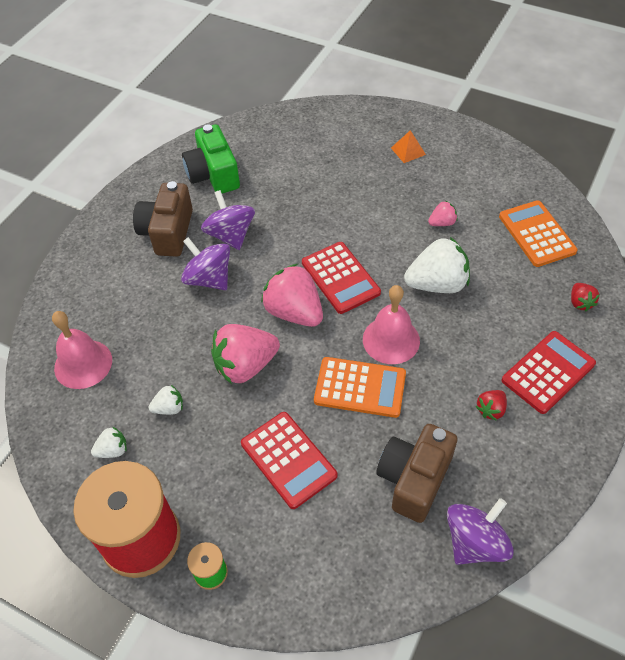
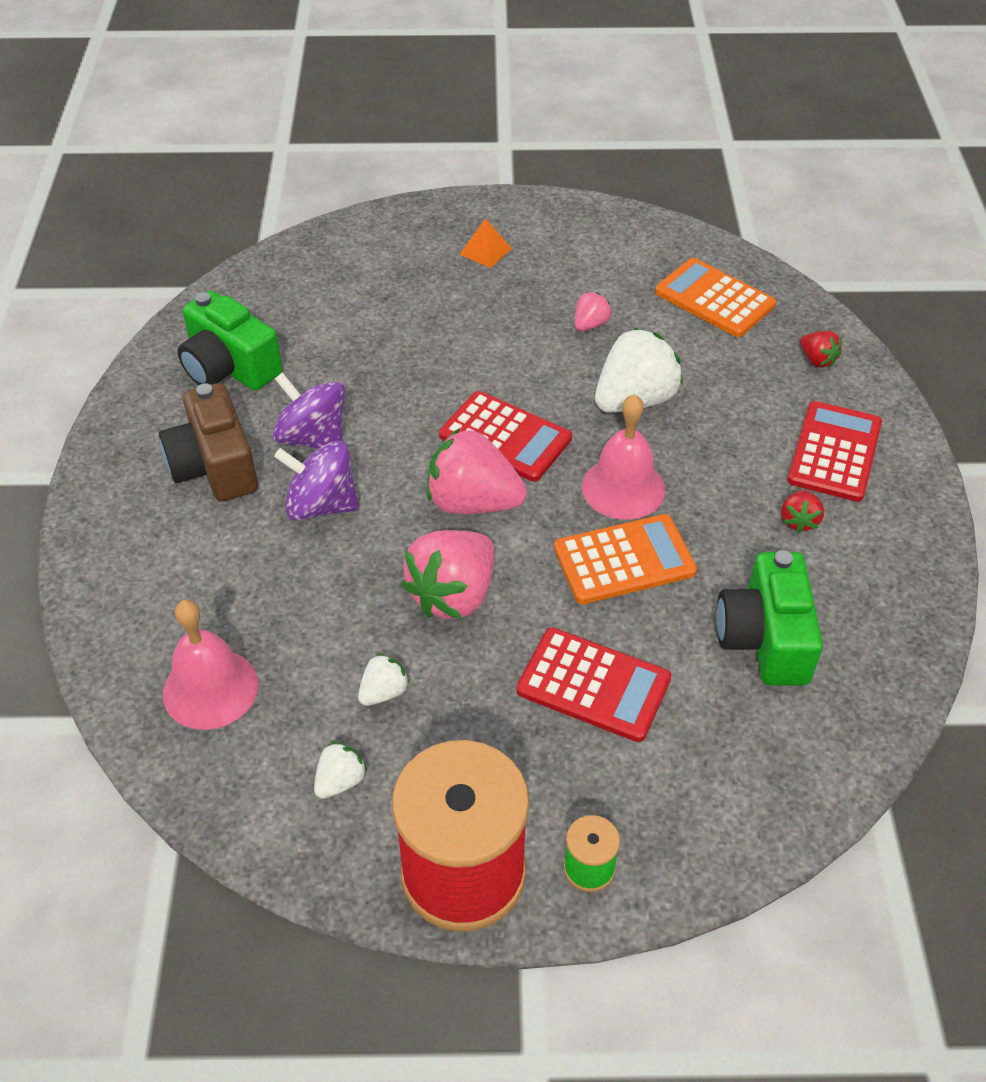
camera: 30 degrees left, 5 degrees down
brown camera [377,424,458,523] -> green camera [716,550,823,686]
purple spinning top [447,498,514,565] -> none

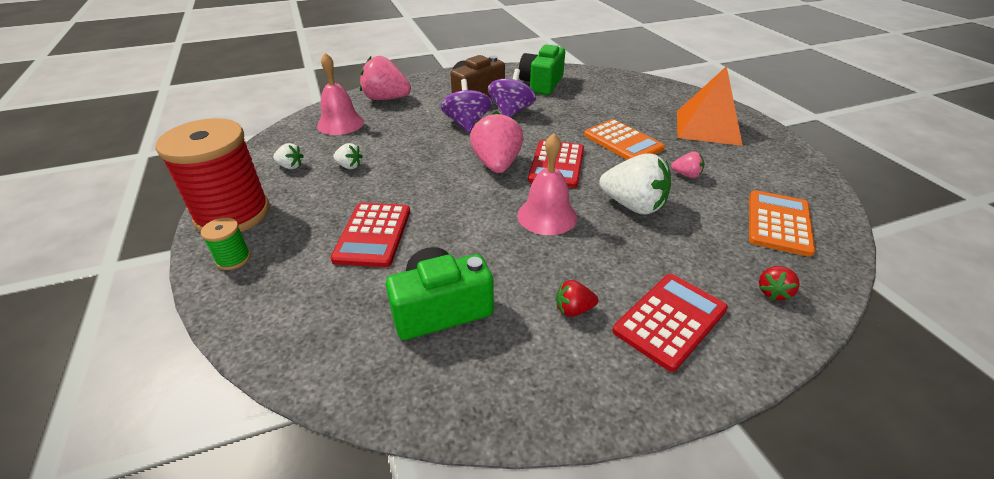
camera: 70 degrees right, 10 degrees down
pink strawberry [401,530,495,619] -> pink strawberry moved to [360,56,411,100]
orange pyramid [459,218,512,268] -> orange pyramid [677,66,743,146], size x2.36
orange calculator [554,514,697,604] -> orange calculator moved to [584,119,665,160]
red calculator [787,401,882,502] -> red calculator turned 45 degrees counterclockwise [613,274,728,372]

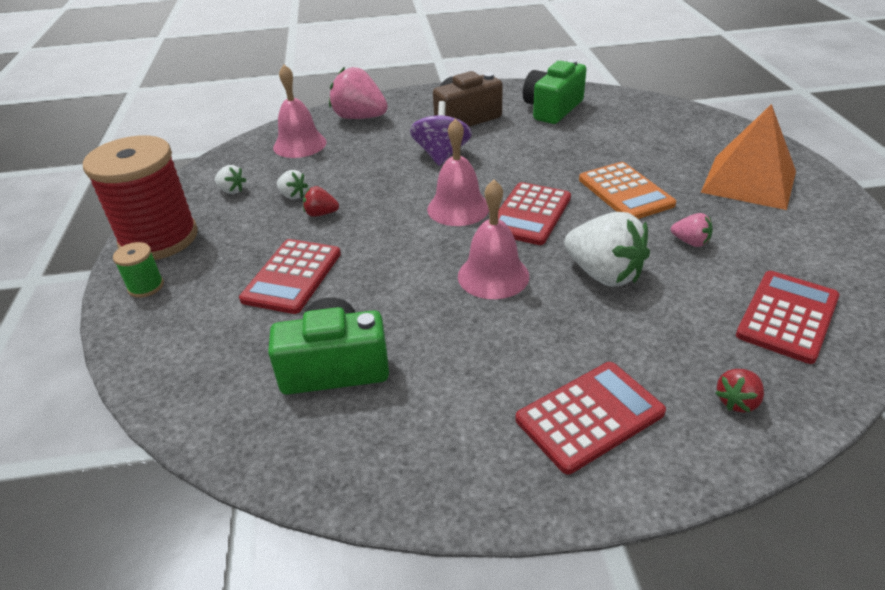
camera: 15 degrees right, 0 degrees up
pink strawberry [470,111,523,173] -> pink bell [427,118,489,226]
purple spinning top [488,69,536,117] -> none
red strawberry [556,280,598,317] -> red strawberry moved to [303,186,339,217]
orange calculator [749,190,815,257] -> red calculator [736,271,840,364]

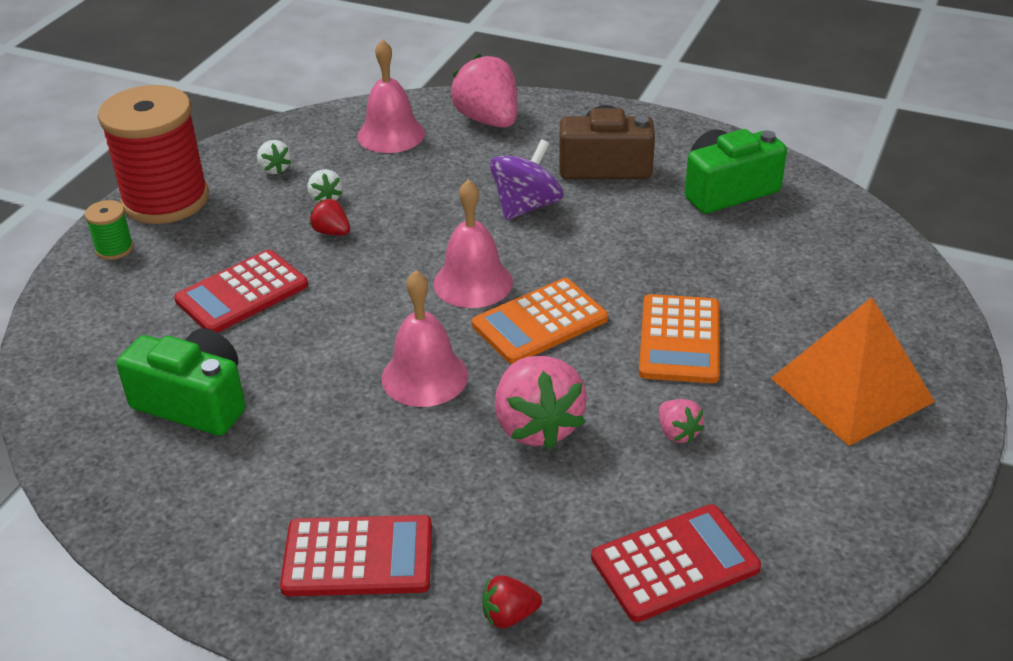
camera: 30 degrees right, 0 degrees up
red calculator [498,182,571,245] -> orange calculator [472,278,608,364]
white strawberry [564,212,650,287] -> pink strawberry [495,356,587,449]

